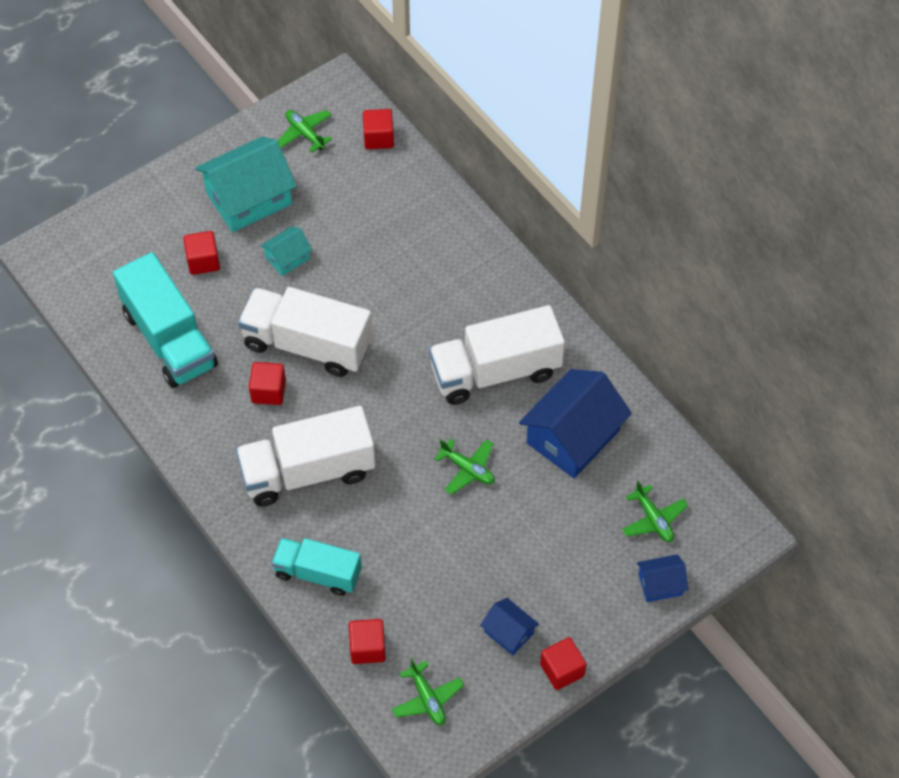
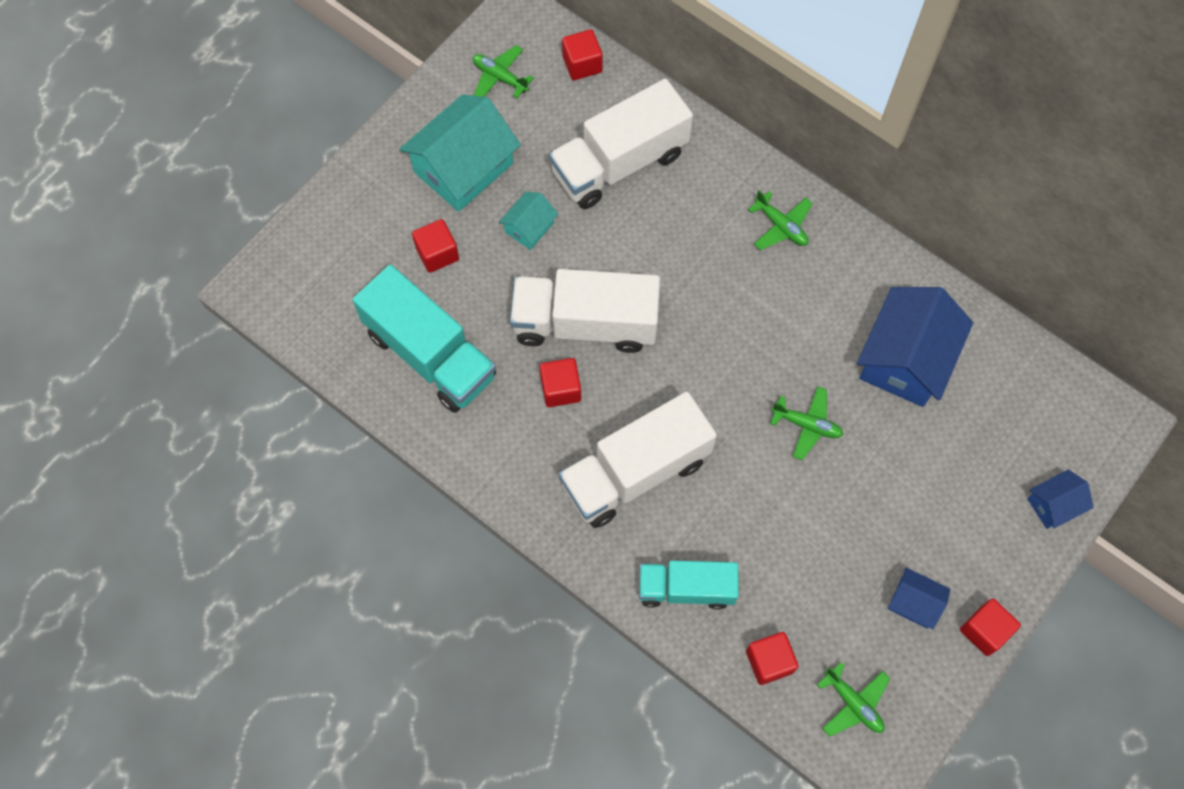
camera: 15 degrees left, 10 degrees up
white truck [429,305,565,405] -> white truck moved to [549,79,693,209]
green plane [622,481,688,542] -> green plane moved to [748,190,813,250]

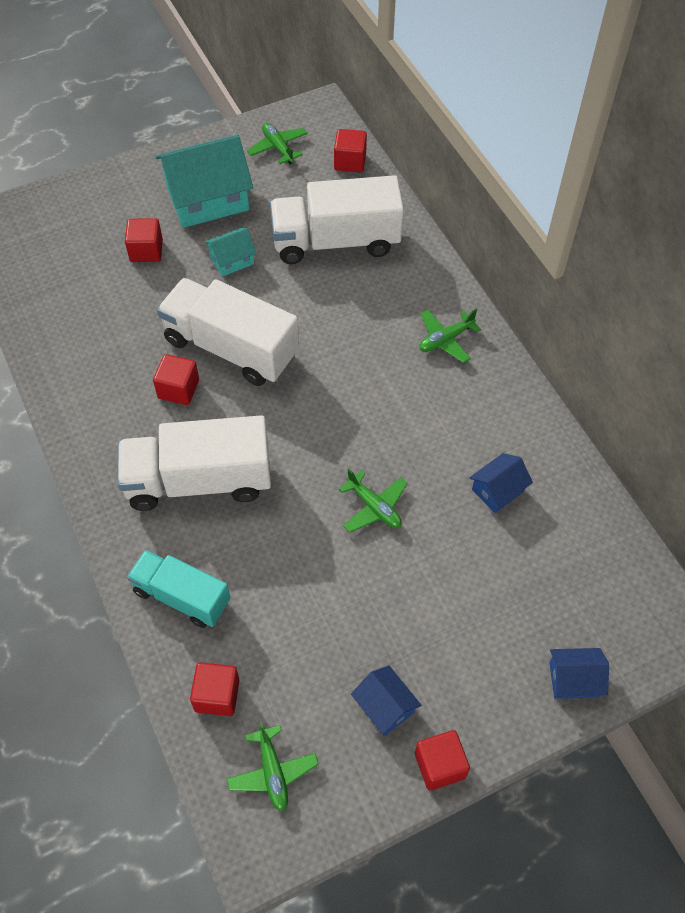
camera: 25 degrees right, 10 degrees down
turquoise truck [353,265,496,413] -> none
green plane [748,190,813,250] -> green plane turned 75 degrees clockwise [419,309,481,363]
blue house [857,287,973,407] -> blue house [469,453,533,513], size x0.49

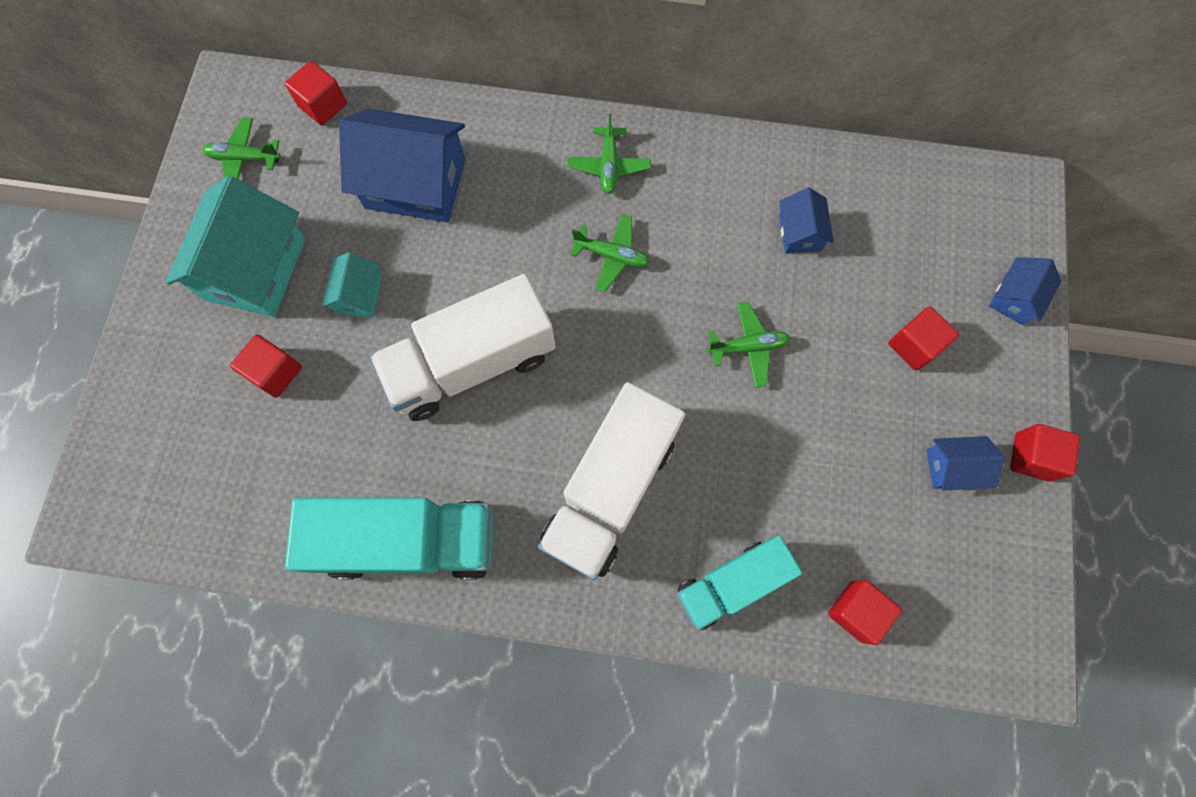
camera: 55 degrees left, 15 degrees up
red cube [153,354,199,405] -> red cube moved to [888,306,959,371]
green plane [227,721,319,811] -> green plane moved to [570,214,650,292]
white truck [270,175,404,264] -> blue house [339,108,465,223]
none -> turquoise truck [285,498,493,580]

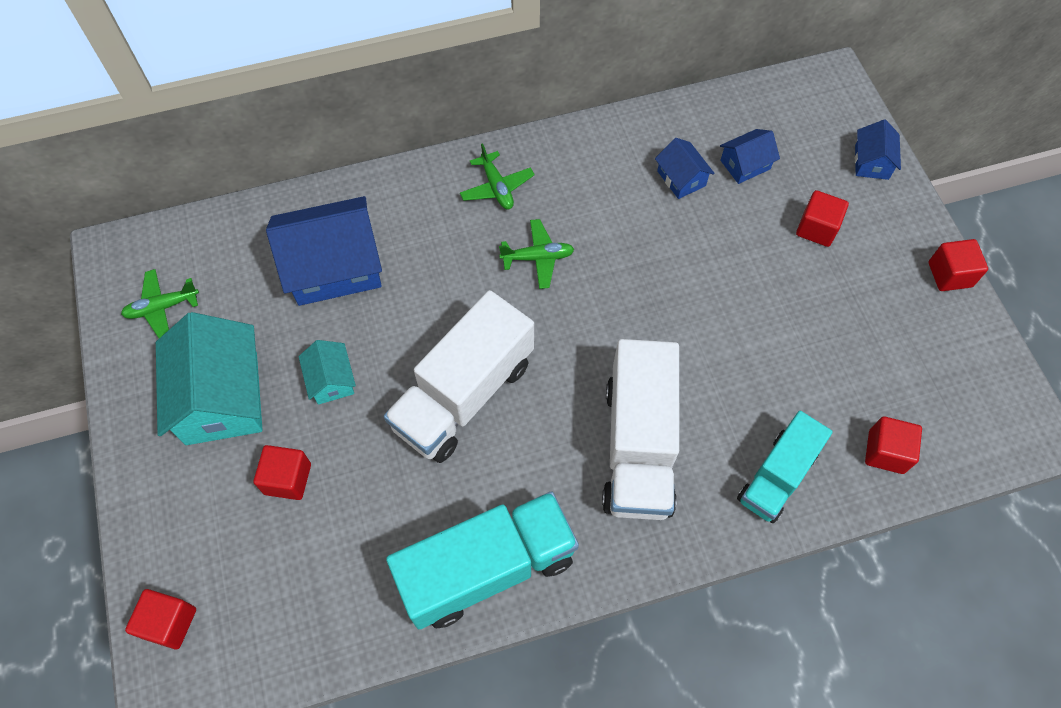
camera: 25 degrees left, 10 degrees down
red cube [285,61,347,125] -> red cube moved to [125,589,196,649]
green plane [707,302,790,387] -> none
blue house [926,436,1005,491] -> blue house moved to [720,129,780,184]

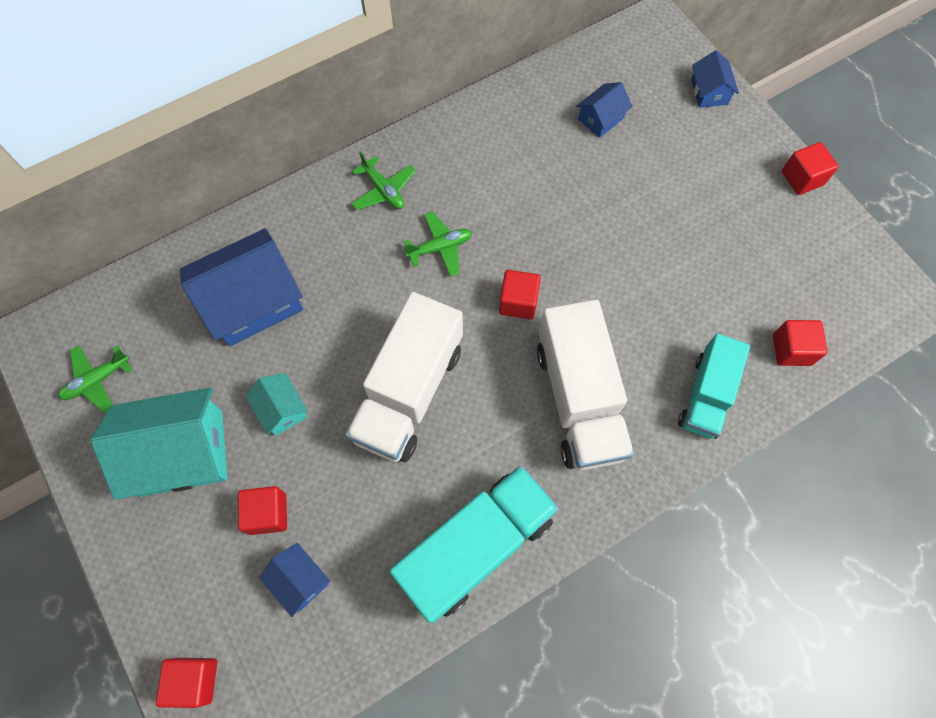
camera: 15 degrees left, 5 degrees up
turquoise house [156,312,262,445] -> turquoise house turned 75 degrees counterclockwise [91,387,228,500]
blue house [655,138,715,199] -> blue house moved to [259,543,330,617]
red cube [796,190,849,247] -> red cube moved to [499,270,541,319]

